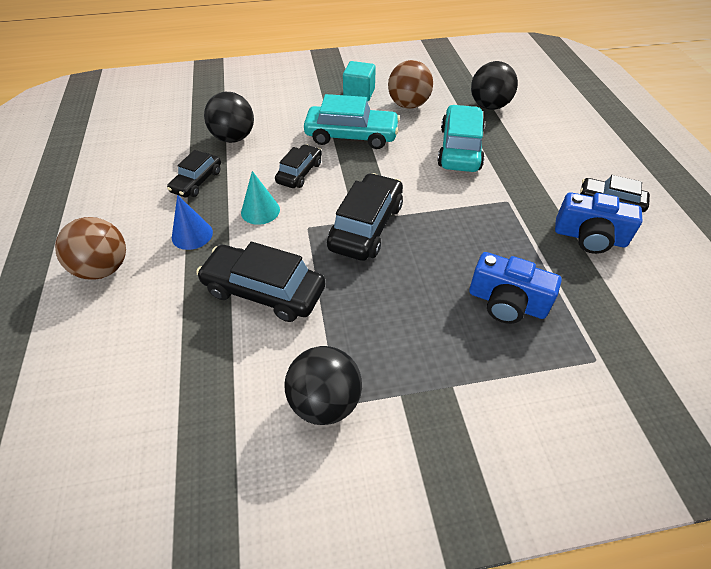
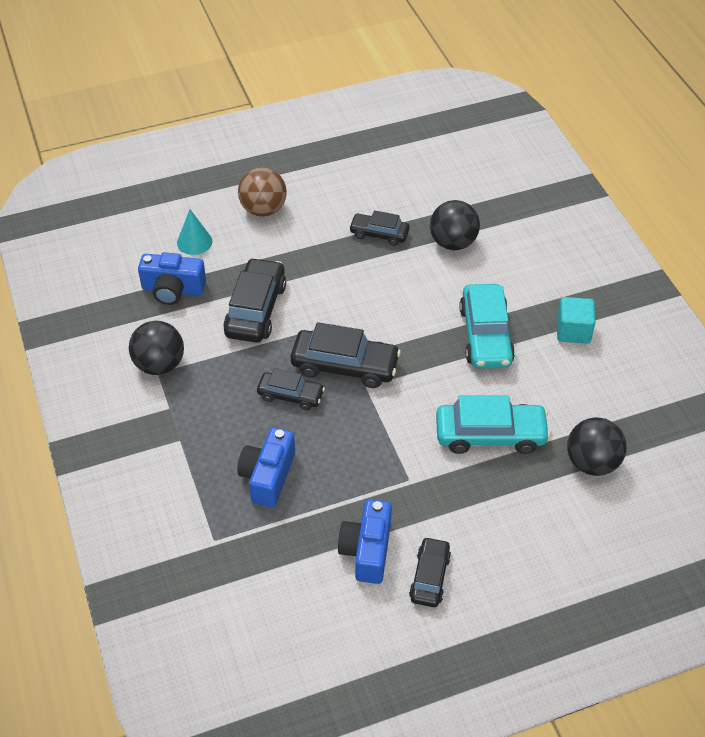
camera: 80 degrees right, 0 degrees up
blue cone [172,195,213,250] -> none
turquoise cone [241,171,280,225] -> turquoise cone moved to [177,209,212,255]
black car [275,144,322,188] -> black car moved to [257,368,325,410]
brown ball [388,60,433,109] -> none
none -> blue camera [138,252,206,305]

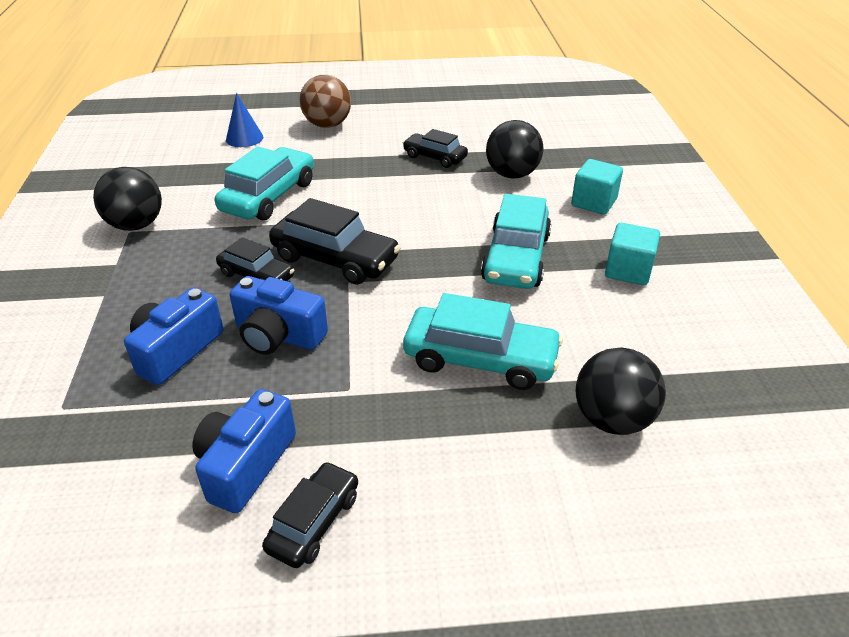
camera: 15 degrees right, 10 degrees down
blue camera [138,252,206,305] -> blue camera moved to [230,276,328,355]
turquoise cone [177,209,212,255] -> blue cone [226,93,263,147]
black car [223,258,286,343] -> turquoise car [215,146,314,220]
none -> turquoise cube [571,159,623,215]

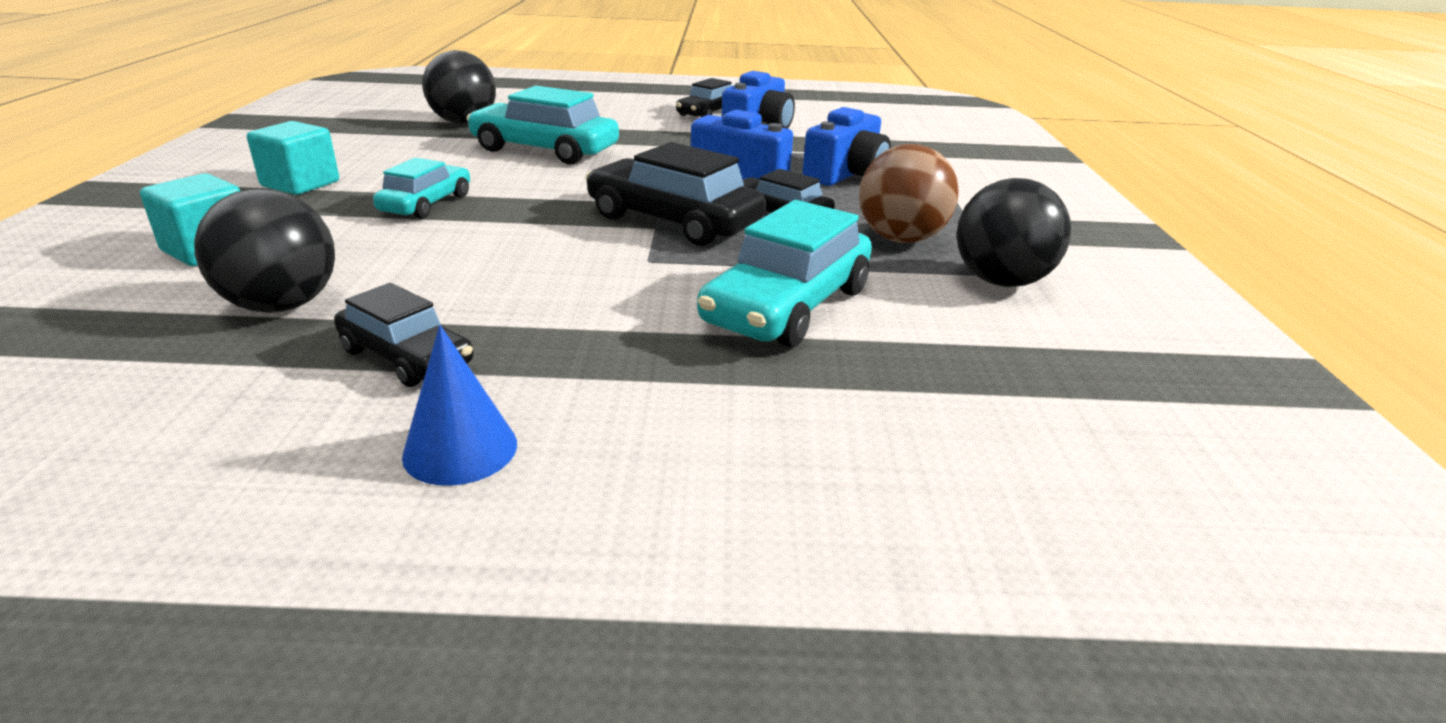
camera: 175 degrees left, 10 degrees down
blue cone [226,93,263,147] -> blue cone moved to [402,325,517,486]
brown ball [300,75,351,128] -> brown ball moved to [859,144,959,243]
turquoise car [481,194,552,289] -> turquoise car [373,158,470,219], size x0.61

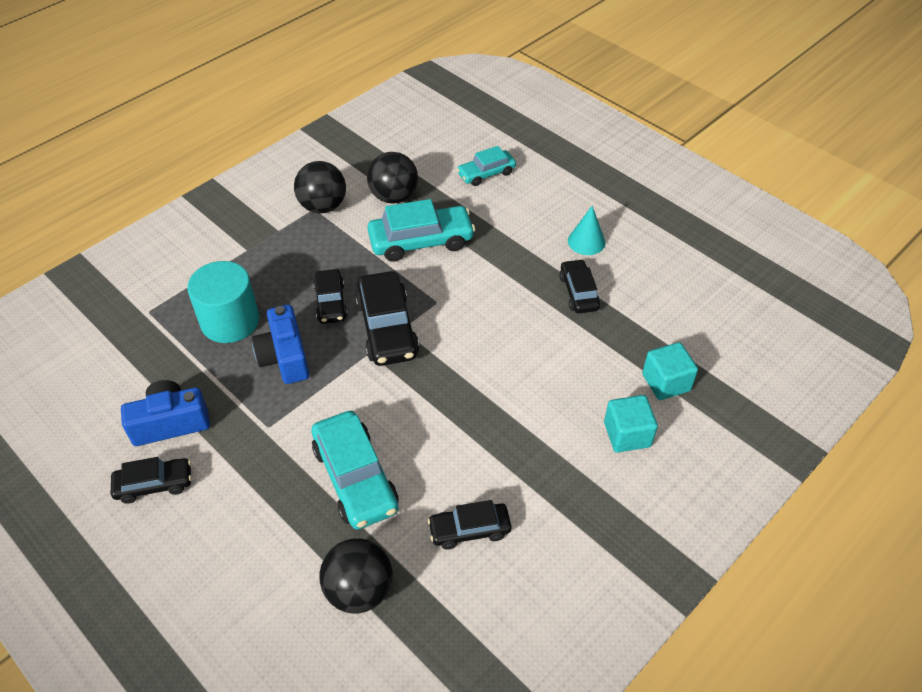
camera: 135 degrees left, 20 degrees up
black ball [194,188,335,313] -> black ball moved to [367,152,418,204]
turquoise cube [247,121,339,195] -> turquoise cube moved to [642,342,698,400]
turquoise car [373,158,470,219] -> turquoise car moved to [457,146,516,186]
blue cone [402,325,517,486] -> turquoise cone [568,206,605,255]
blue camera [802,107,891,186] -> turquoise cylinder [187,261,259,343]
brown ball [859,144,959,243] -> none
none -> black car [428,500,511,550]

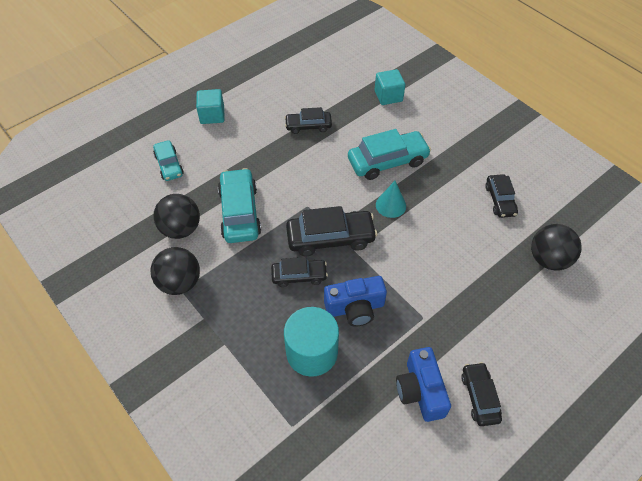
camera: 85 degrees left, 5 degrees up
turquoise car [311,411,398,529] -> turquoise car moved to [348,129,431,180]
turquoise cone [568,206,605,255] -> turquoise cone moved to [376,181,406,218]
turquoise cube [604,395,658,453] -> turquoise cube moved to [196,89,224,124]

